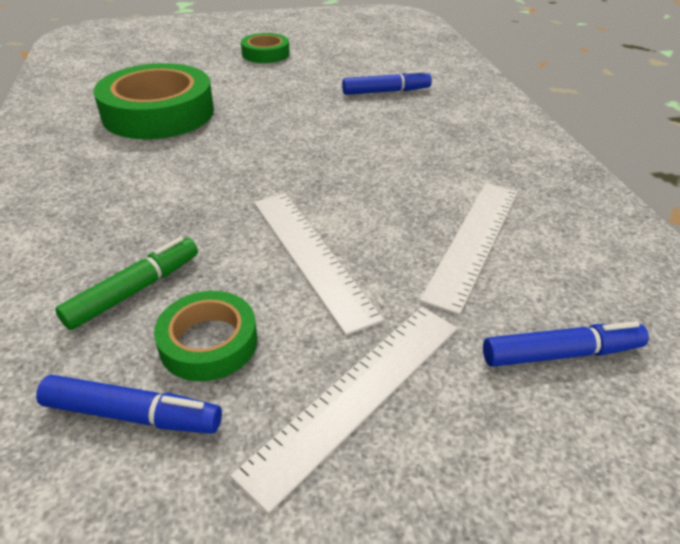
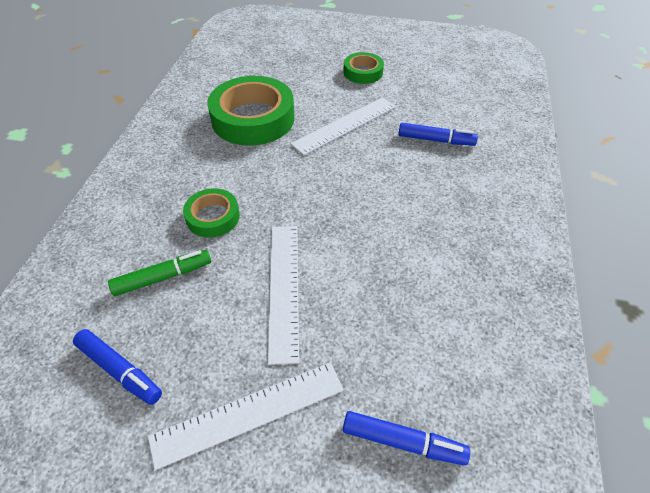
camera: 25 degrees right, 10 degrees up
green tape [154,291,258,381] -> green tape moved to [183,188,240,238]
white ruler [420,183,518,315] -> white ruler moved to [291,97,396,156]

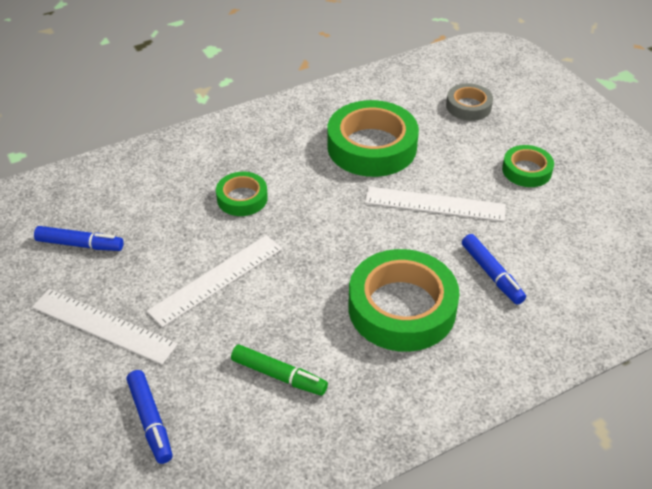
camera: 50 degrees right, 5 degrees down
blue marker [73,329,162,405] -> blue marker turned 75 degrees counterclockwise [34,226,124,251]
green marker [108,250,211,296] -> green marker moved to [231,344,328,396]
none -> green tape [348,249,460,352]
none -> grey tape [446,83,493,121]

